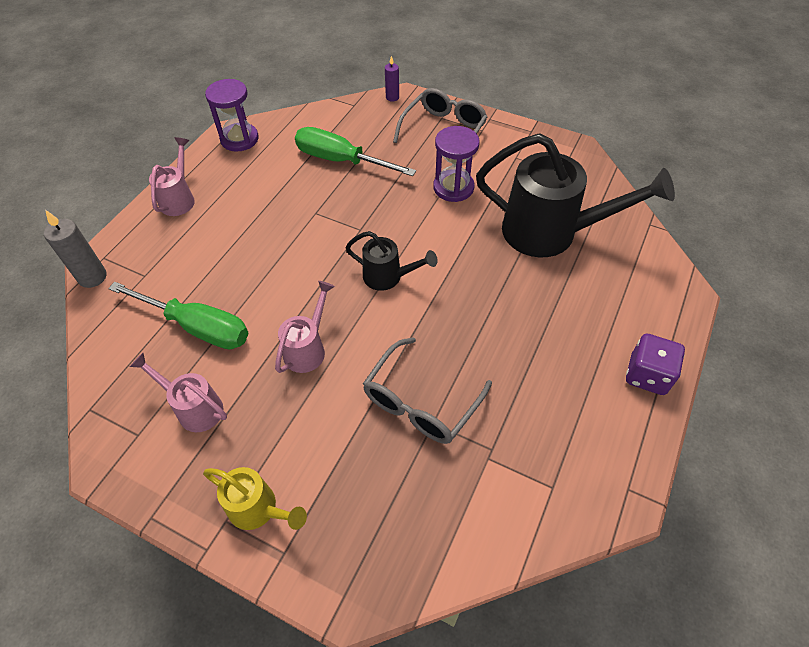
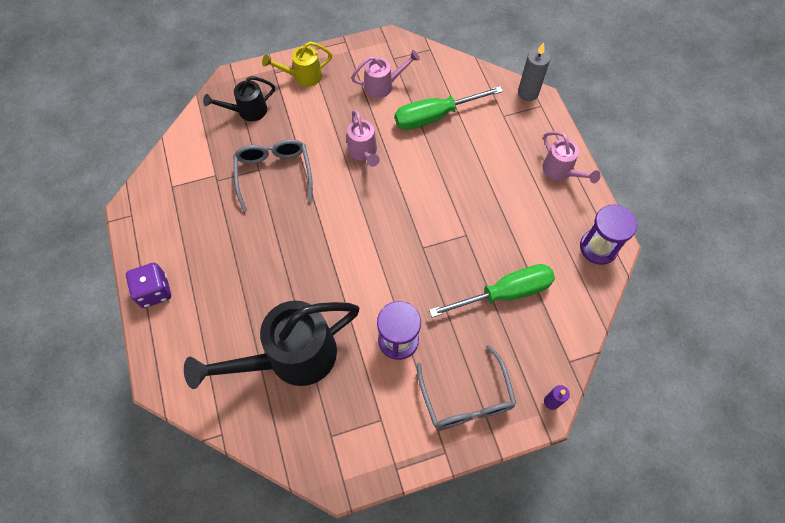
camera: 135 degrees right, 10 degrees up
black watering can [345,231,438,291] -> black watering can moved to [203,76,275,121]

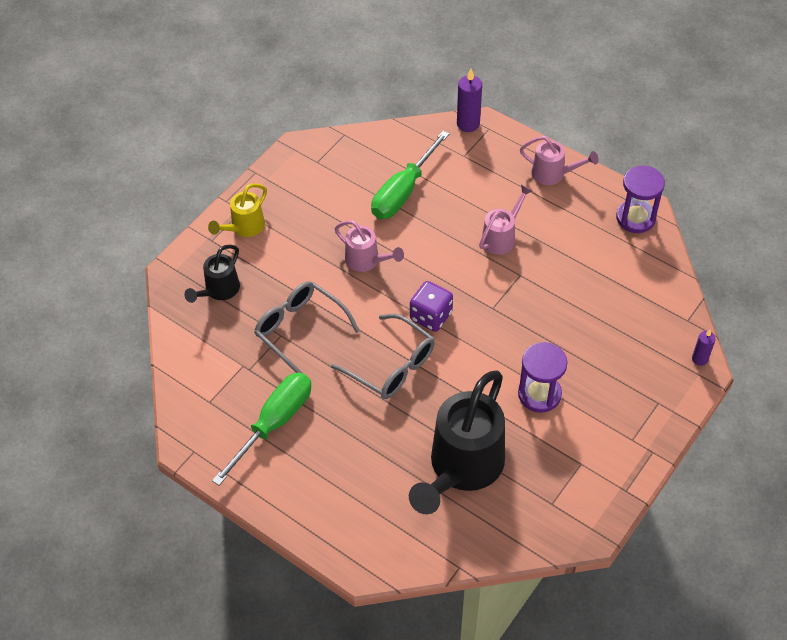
camera: 35 degrees left, 10 degrees down
purple dice [126,263,171,308] -> purple dice moved to [410,281,453,332]
pink watering can [351,50,420,98] -> pink watering can moved to [479,185,533,255]
grey glasses [417,345,516,429] -> grey glasses moved to [331,314,435,399]
green screwdriver [429,264,555,317] -> green screwdriver moved to [212,372,311,486]
grey candle [518,42,550,101] -> purple candle [457,69,482,132]

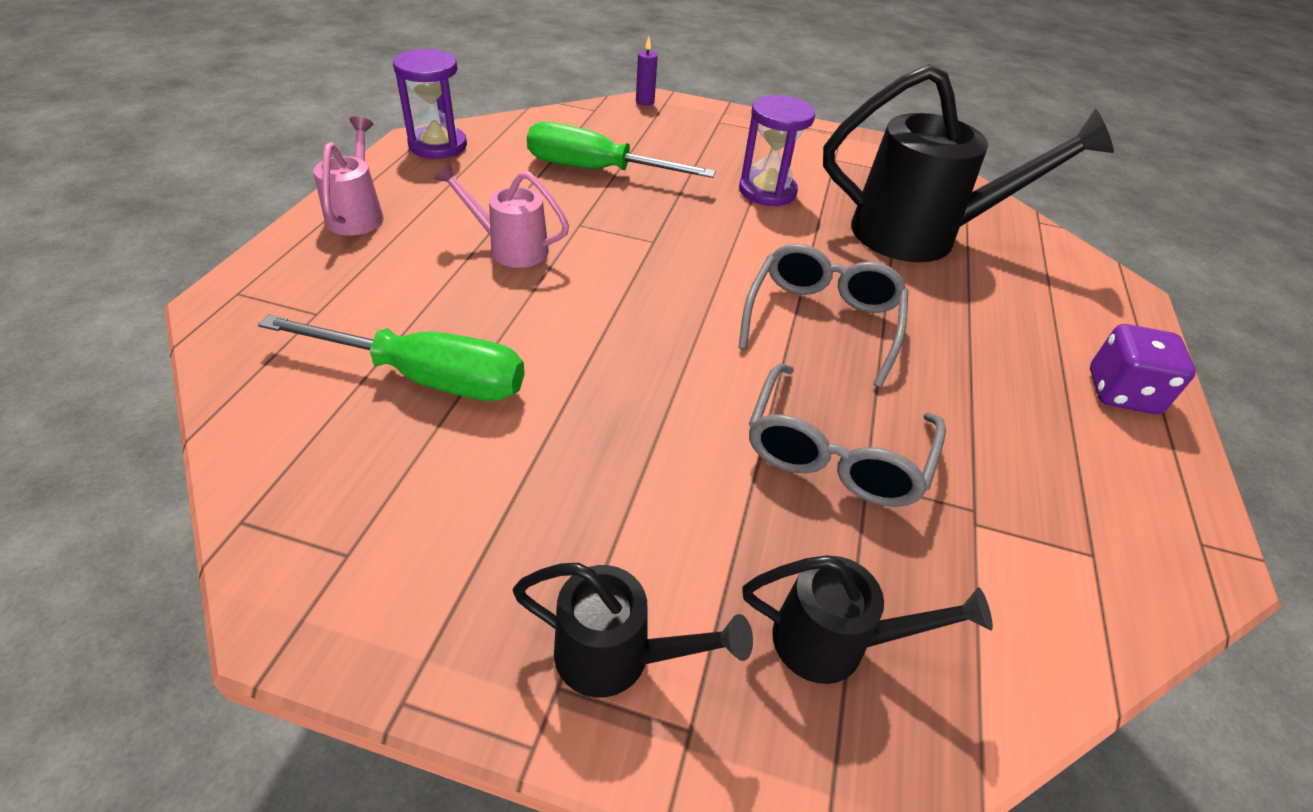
camera: 115 degrees left, 10 degrees down
yellow watering can [208,183,267,237] -> black watering can [513,563,753,698]
green screwdriver [212,372,311,486] -> green screwdriver moved to [527,122,716,178]
pink watering can [334,220,404,272] -> none
purple dice [410,281,453,332] -> purple dice moved to [1090,324,1196,414]
purple candle [457,69,482,132] -> none

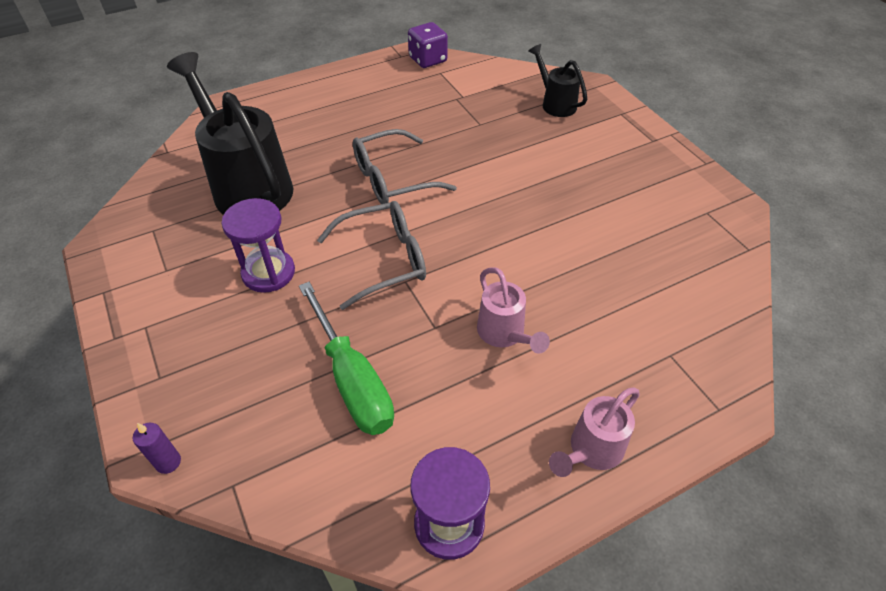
camera: 130 degrees left, 5 degrees up
green screwdriver [258,315,524,401] -> none
black watering can [513,563,753,698] -> none
grey glasses [749,364,946,507] -> grey glasses moved to [317,201,426,310]
purple dice [1090,324,1196,414] -> purple dice moved to [408,22,448,68]

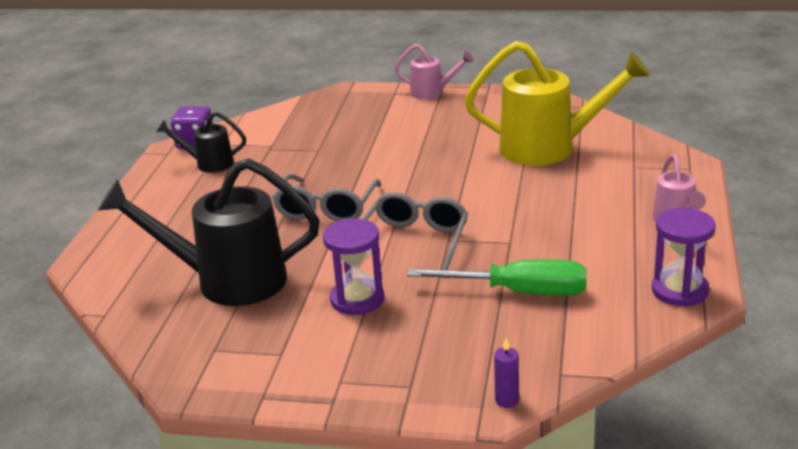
camera: 50 degrees left, 20 degrees down
pink watering can [477,267,550,354] -> pink watering can moved to [394,44,474,99]
black watering can [529,44,587,117] -> black watering can moved to [156,112,246,173]
none -> yellow watering can [465,41,650,166]

